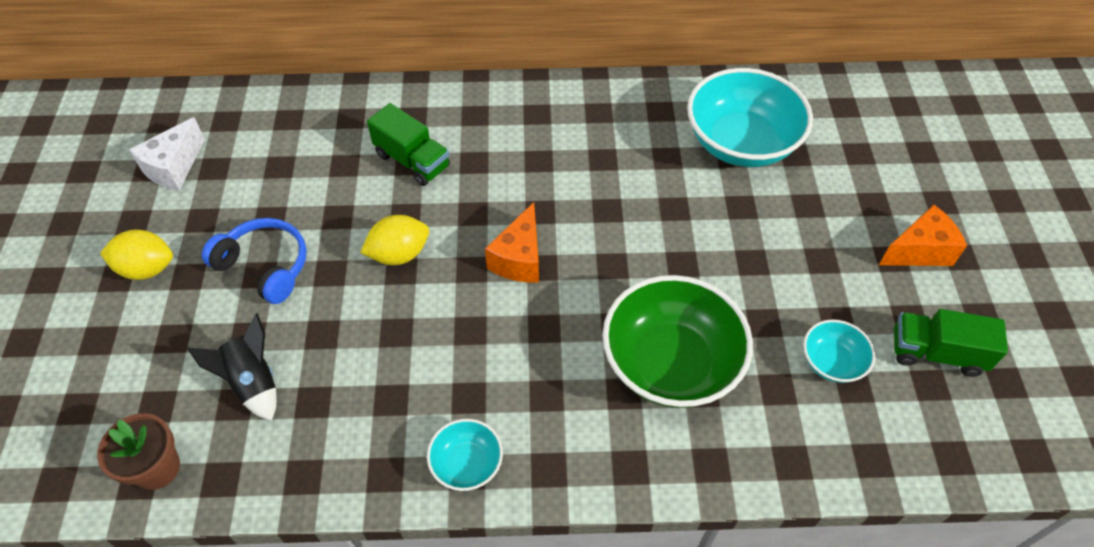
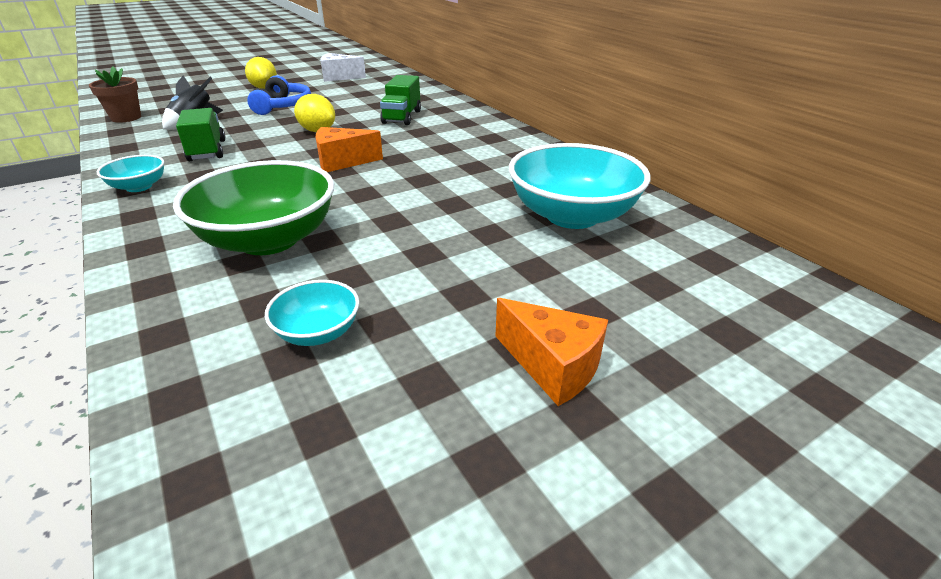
camera: 60 degrees right, 20 degrees down
green truck [894,309,1008,377] -> green truck moved to [176,108,226,161]

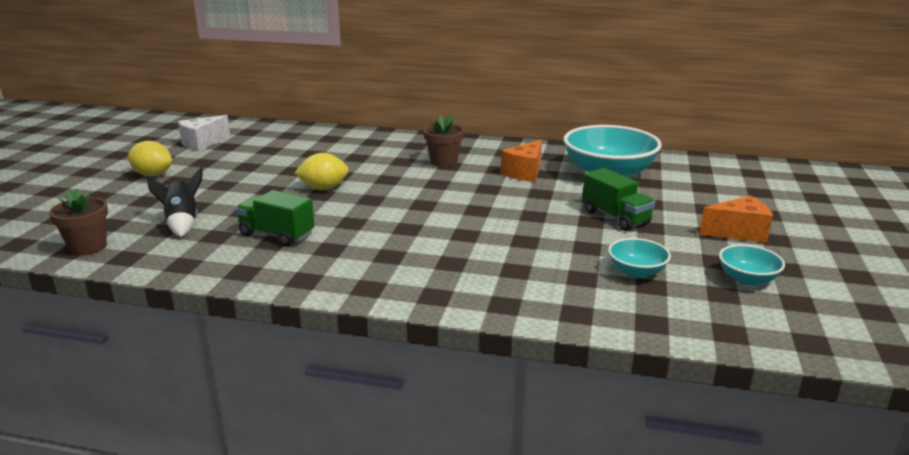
camera: 45 degrees left, 10 degrees down
turquoise bowl [97,155,165,192] -> turquoise bowl moved to [719,244,785,286]
green bowl [173,160,334,255] -> none
blue headphones [247,75,311,115] -> none
orange cheese [316,127,383,172] -> orange cheese moved to [501,140,542,182]
green truck [380,75,421,125] -> green truck moved to [582,168,655,231]
none -> brown flower pot [424,115,464,167]

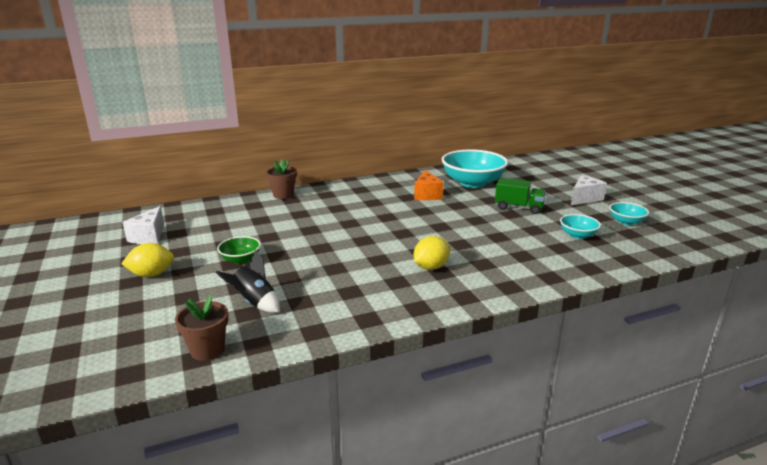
camera: 35 degrees left, 0 degrees up
green truck [235,190,314,246] -> none
yellow lemon [295,153,349,190] -> yellow lemon moved to [414,236,450,270]
brown flower pot [424,115,464,167] -> brown flower pot moved to [266,160,297,199]
orange cheese [699,195,773,243] -> white cheese [571,175,607,205]
none -> green bowl [217,236,261,264]

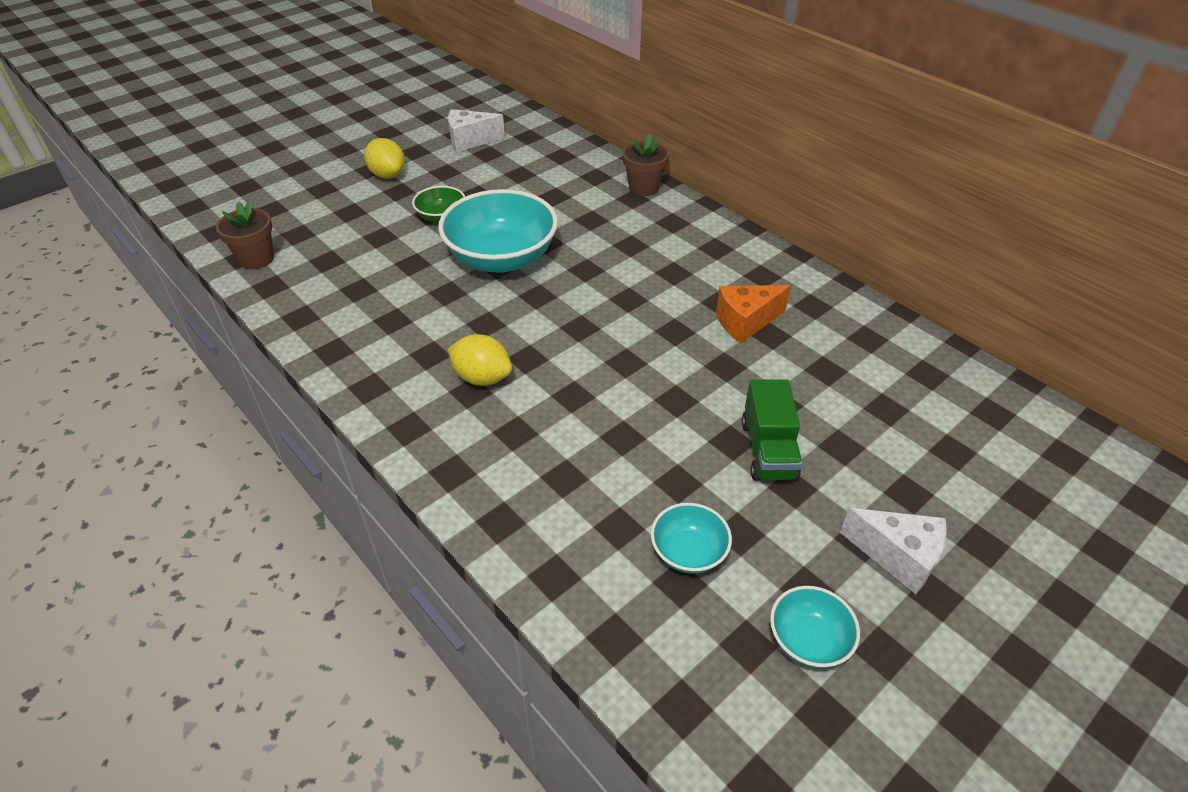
camera: 70 degrees right, 20 degrees up
black rocket [216,249,280,313] -> none
turquoise bowl [442,149,508,188] -> turquoise bowl moved to [438,189,558,273]

